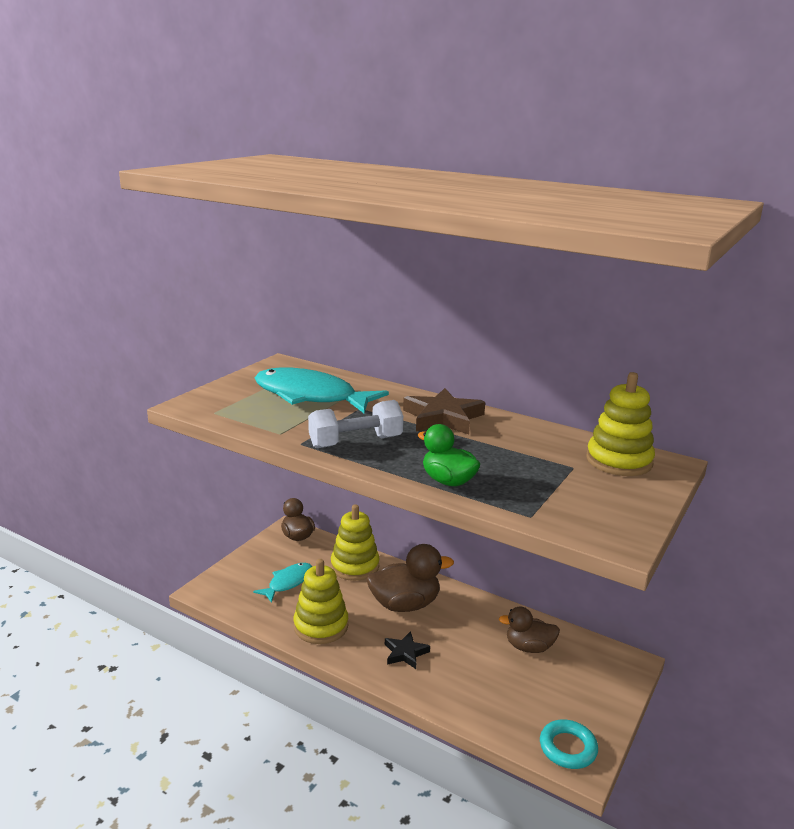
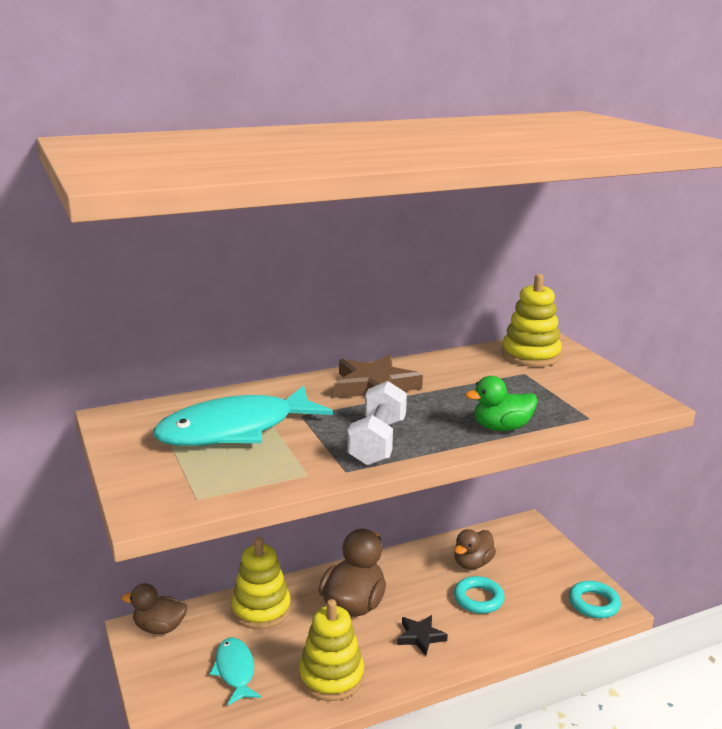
camera: 55 degrees left, 0 degrees up
none -> turquoise ring [454,576,504,614]

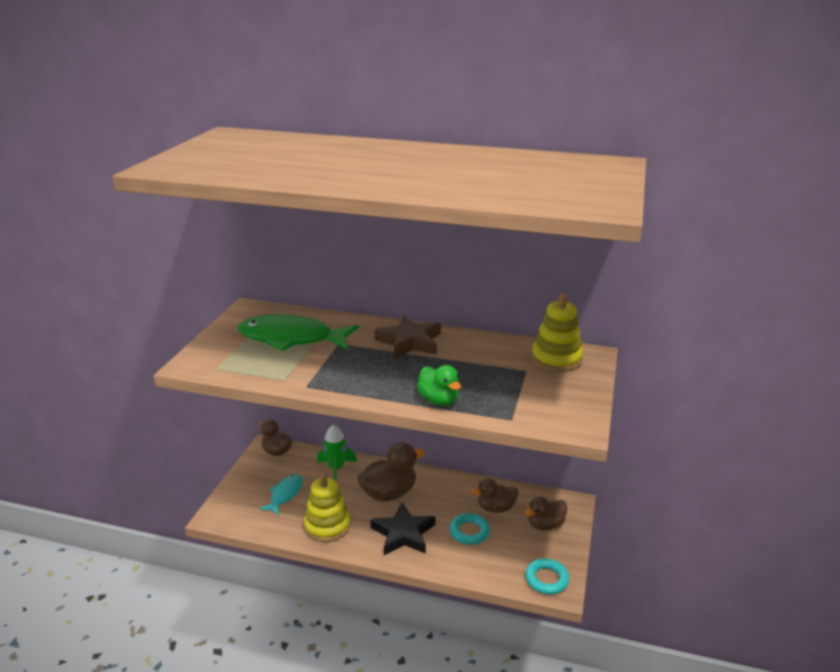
camera: 40 degrees right, 5 degrees up
turquoise fish [153,385,333,446] -> green fish [238,314,359,351]
yellow stacking toy [231,537,291,629] -> green rocket [317,425,357,481]
white dumbbell [347,381,407,466] -> none
black star [397,615,448,656] -> black star [371,503,435,555], size x1.72
green duck [465,376,538,431] -> green duck turned 150 degrees counterclockwise [417,365,461,405]
none -> brown duck [525,497,567,531]

